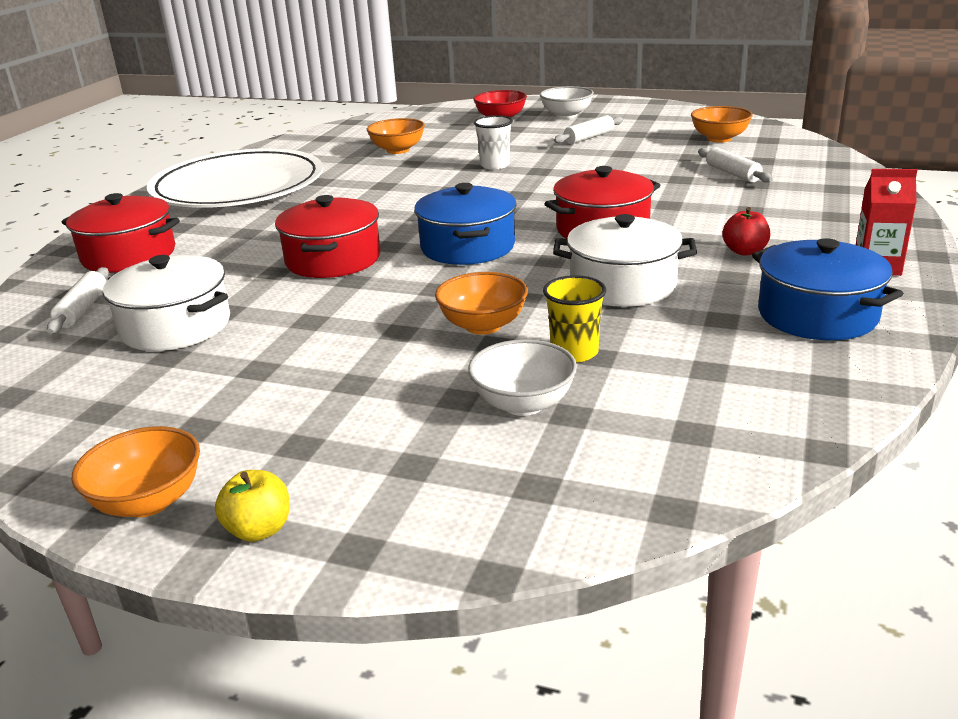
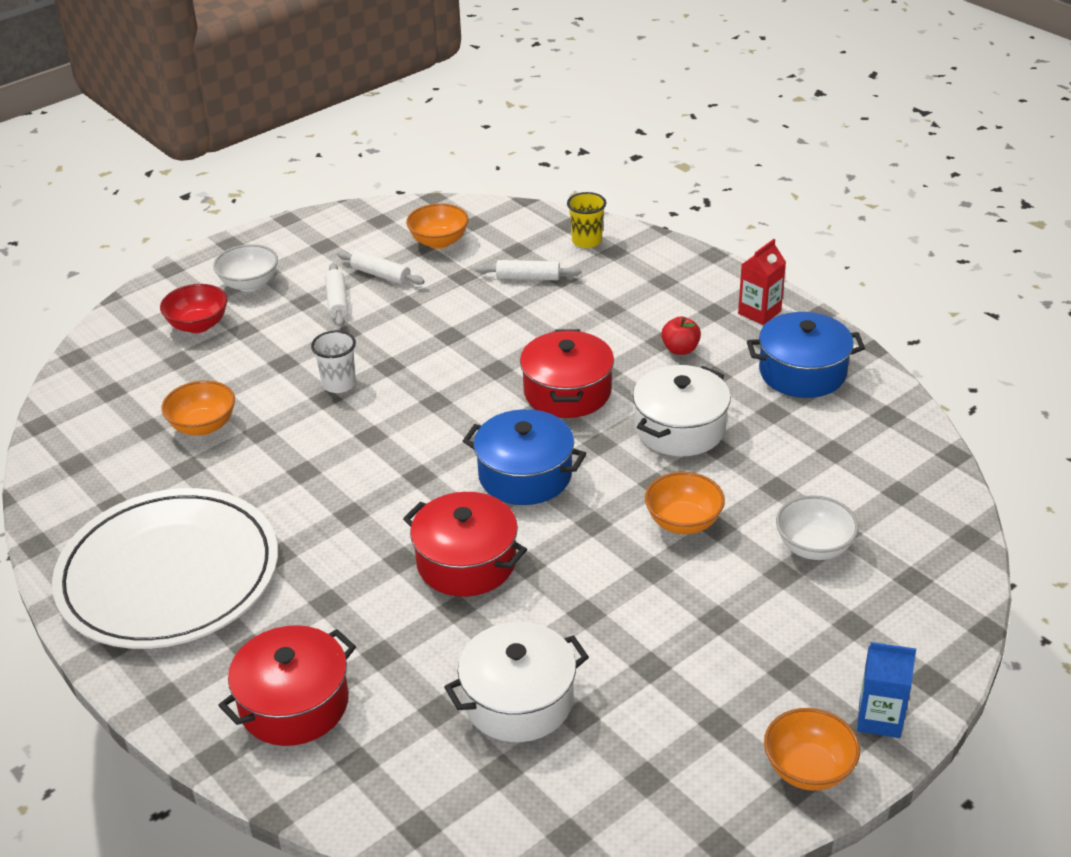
camera: 60 degrees left, 10 degrees up
white rolling pin [47,267,109,334] -> white rolling pin moved to [337,250,425,285]
yellow apple [215,470,290,542] -> blue carton [857,642,916,738]
yellow cup [543,275,606,362] -> yellow cup moved to [567,192,606,248]

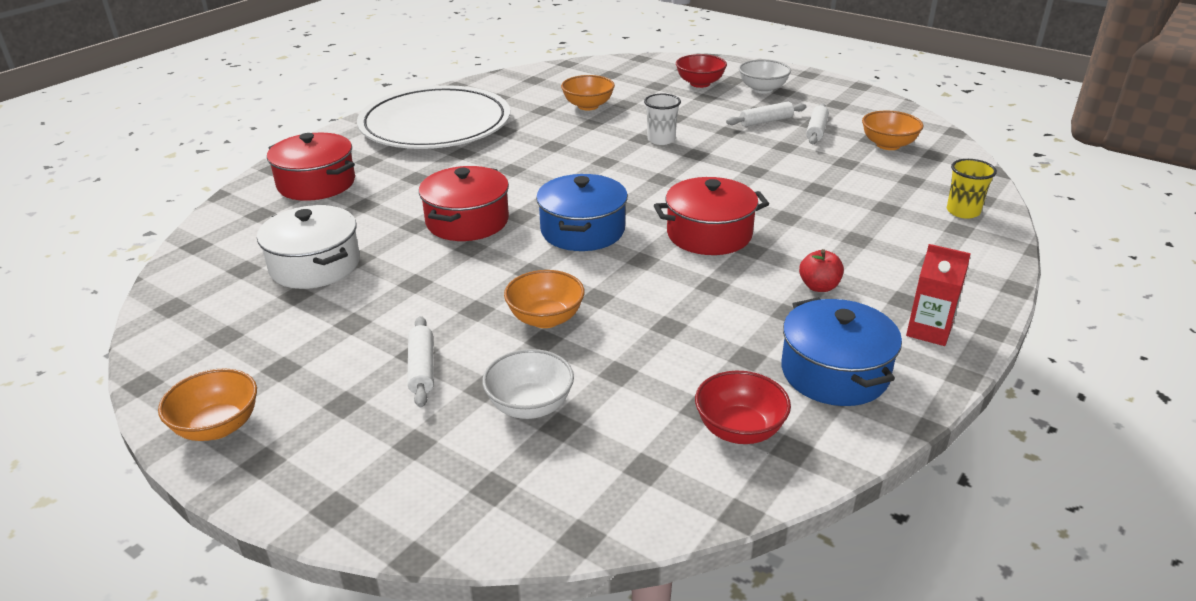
camera: 75 degrees right, 5 degrees down
white rolling pin [475,260,581,280] -> white rolling pin moved to [407,316,434,407]
white pot [633,365,731,456] -> none
blue carton [857,642,916,738] -> none
none -> red bowl [695,371,791,444]

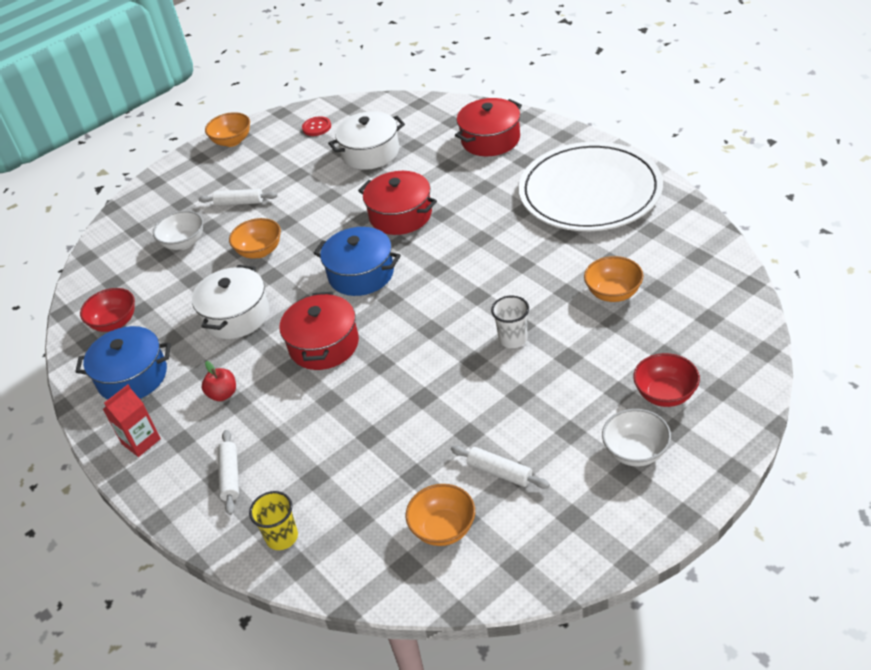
camera: 110 degrees right, 10 degrees up
white rolling pin [726,102,806,127] -> white rolling pin moved to [218,430,239,515]
none -> white pot [192,265,269,339]
none -> red button [302,116,331,136]

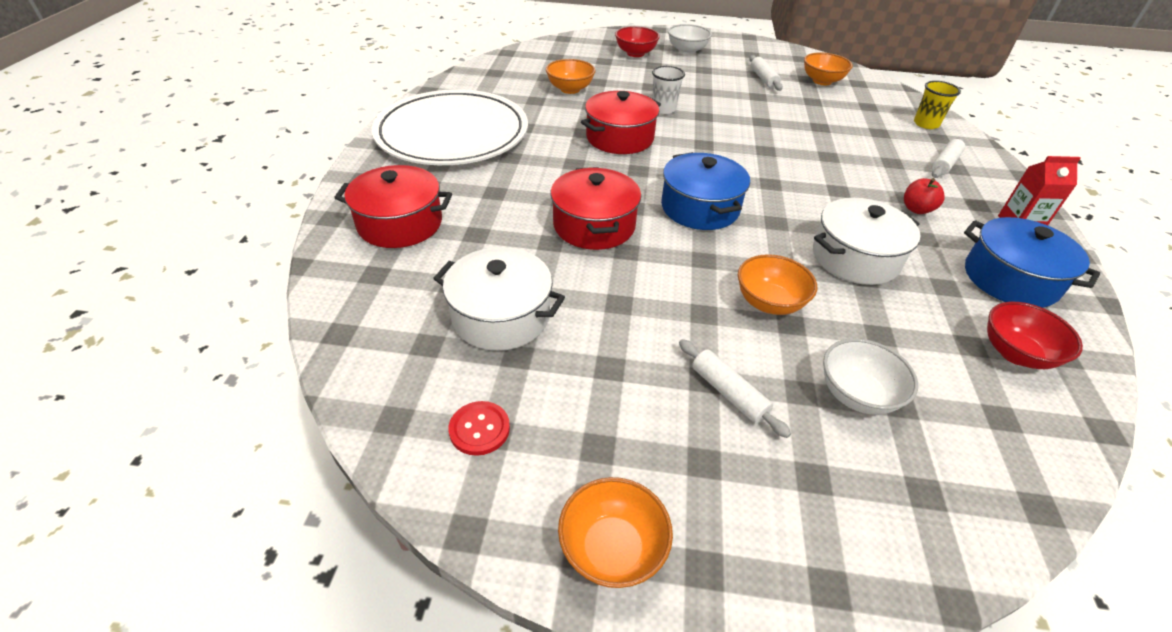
camera: 140 degrees left, 0 degrees up
red pot [280,292,359,370] -> red pot moved to [581,91,661,154]

